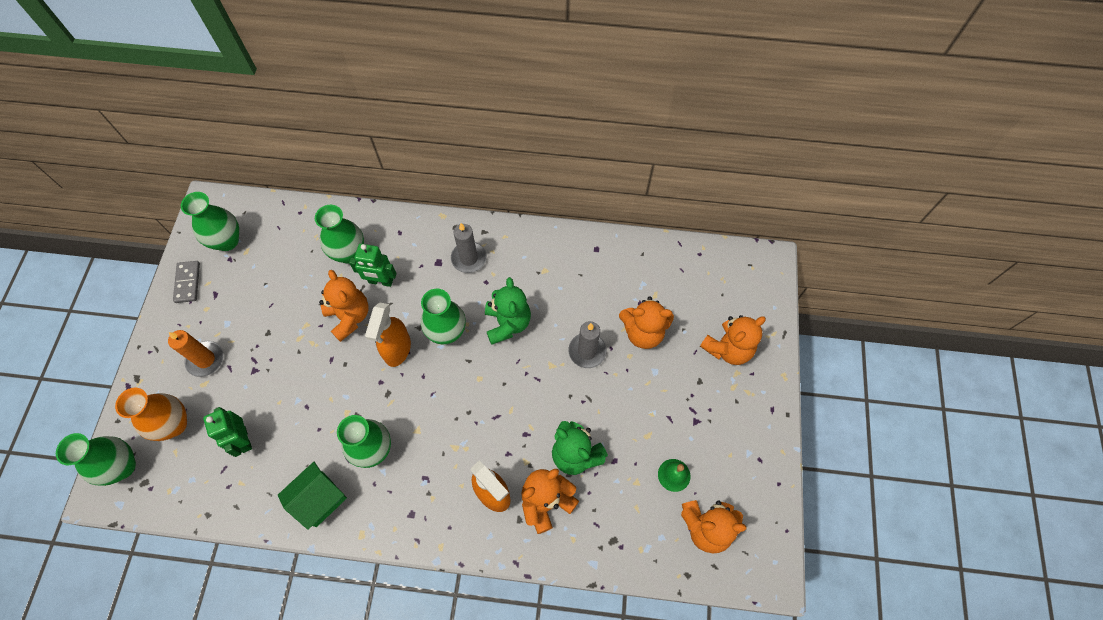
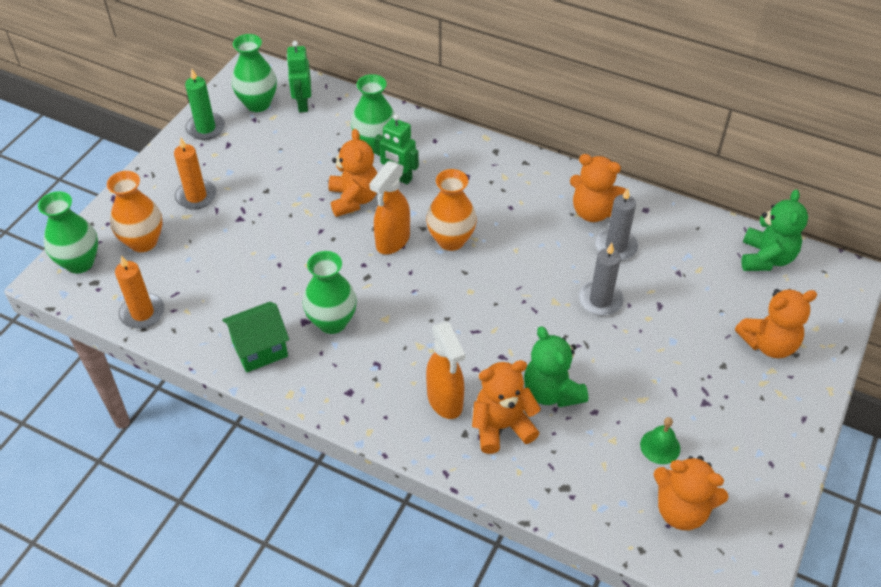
camera: 20 degrees right, 15 degrees down
grey domino [173,261,200,303] -> green candle [185,69,225,140]
green robot [203,407,252,457] -> green robot moved to [286,41,311,112]
green vase [421,289,466,344] -> orange vase [426,169,477,251]
grey candle [451,223,487,273] -> grey candle moved to [595,188,638,261]
green teddy bear [485,277,531,345] -> green teddy bear moved to [741,189,808,271]
orange teddy bear [619,297,674,349] -> orange teddy bear moved to [570,154,626,222]
none -> orange candle [115,256,165,329]

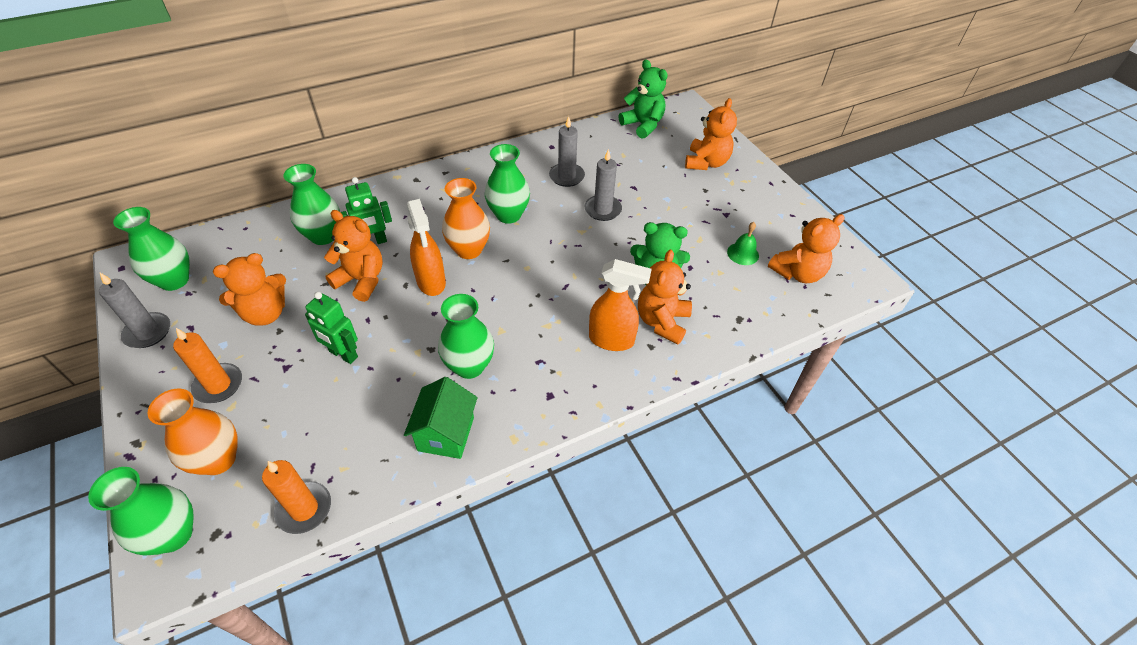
camera: 55 degrees left, 0 degrees up
green candle [185,69,225,140] -> grey candle [99,273,170,348]
green robot [286,41,311,112] -> green robot moved to [305,292,358,364]
orange teddy bear [570,154,626,222] -> orange teddy bear moved to [213,253,286,326]
none -> green vase [485,144,530,224]

